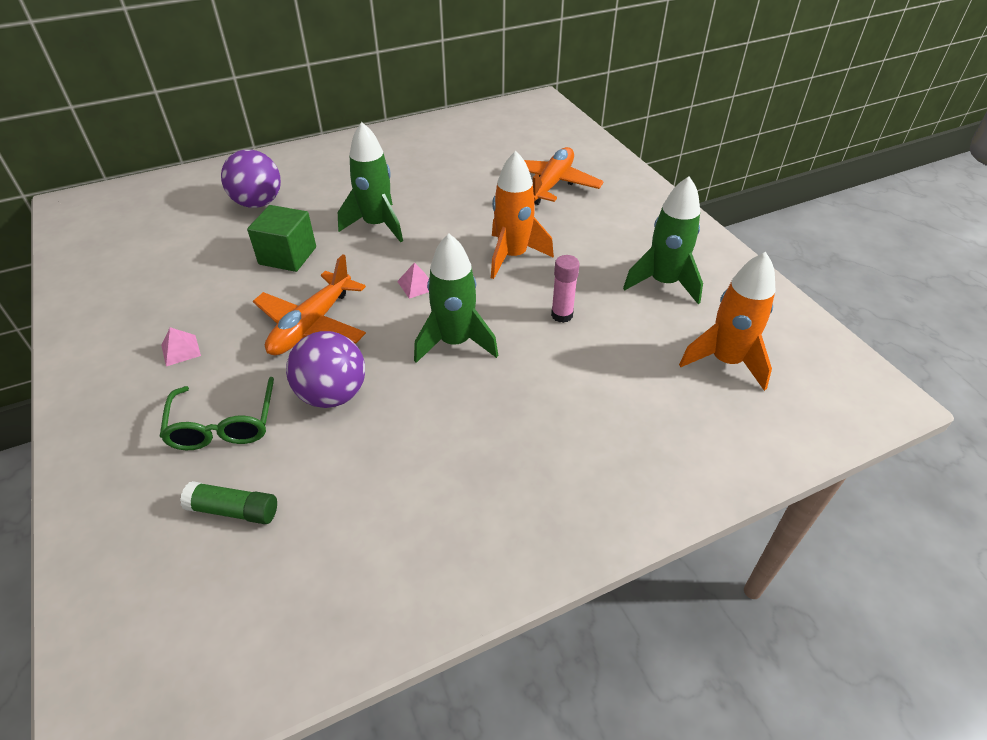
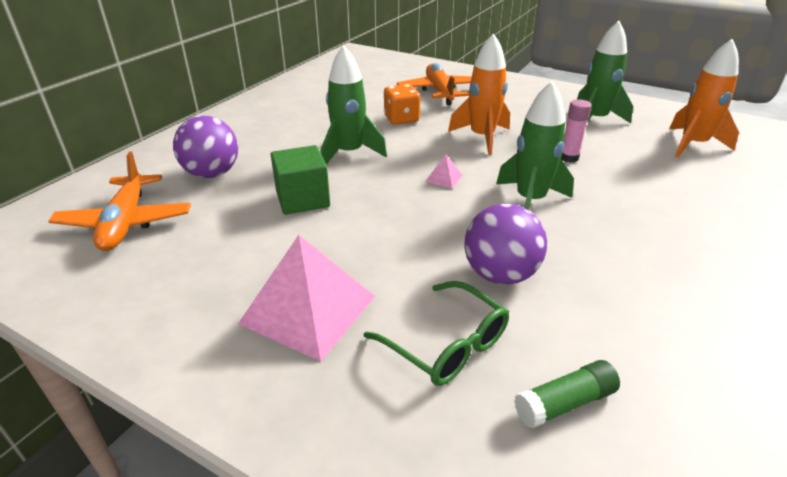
camera: 35 degrees left, 10 degrees down
pink pyramid [161,327,201,366] -> pink pyramid [238,235,375,361], size x2.43
orange plane [253,254,366,356] -> orange plane moved to [48,151,191,251]
none -> orange dice [384,84,420,125]

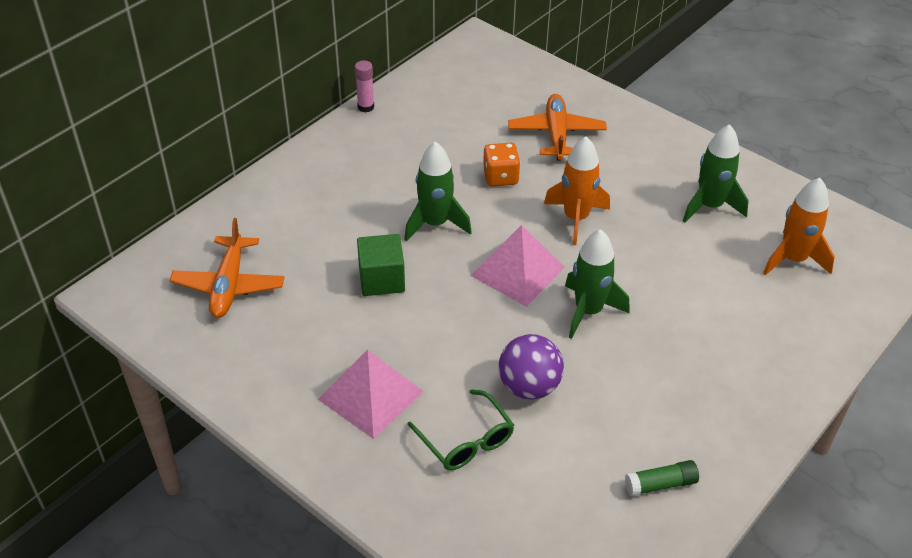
camera: 10 degrees right, 10 degrees up
purple ball [173,116,238,178] -> none
pink pyramid [425,154,463,189] -> pink pyramid [471,225,565,307], size x2.43
green glue stick [514,360,620,428] -> green glue stick moved to [625,460,699,496]
pink glue stick [561,99,592,162] -> pink glue stick moved to [355,60,374,112]

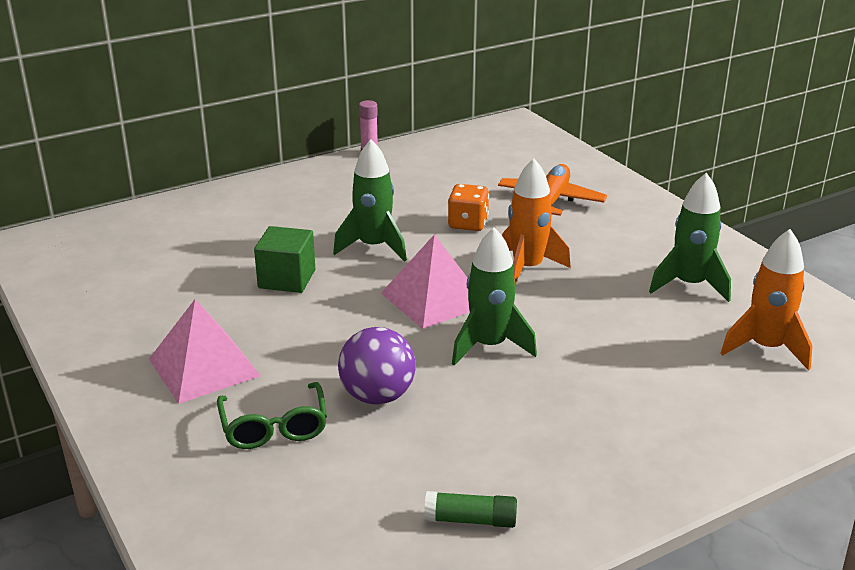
camera: 20 degrees right, 15 degrees down
orange plane [170,218,284,318] -> none

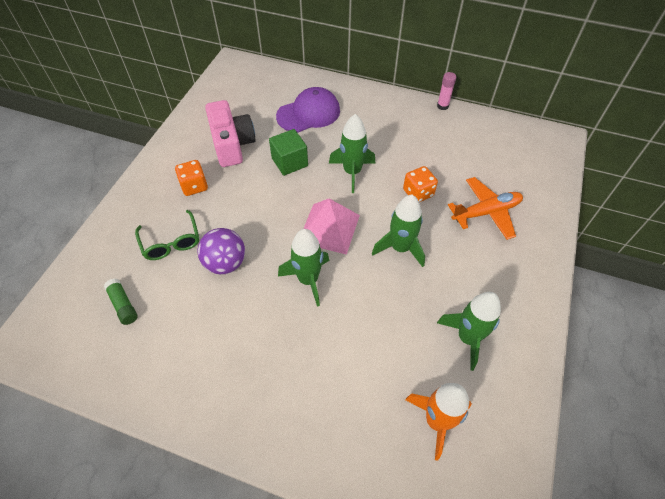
camera: 50 degrees right, 25 degrees up
pink pyramid [149,299,261,404] -> orange dice [175,160,208,196]
green glasses [217,382,327,449] -> green glasses turned 60 degrees counterclockwise [135,210,199,260]
green glue stick [424,491,517,528] -> green glue stick moved to [104,279,138,325]
orange rocket [502,158,571,285] -> green rocket [372,195,425,267]
none -> pink camera [205,100,256,167]
none -> purple cap [276,87,340,133]

